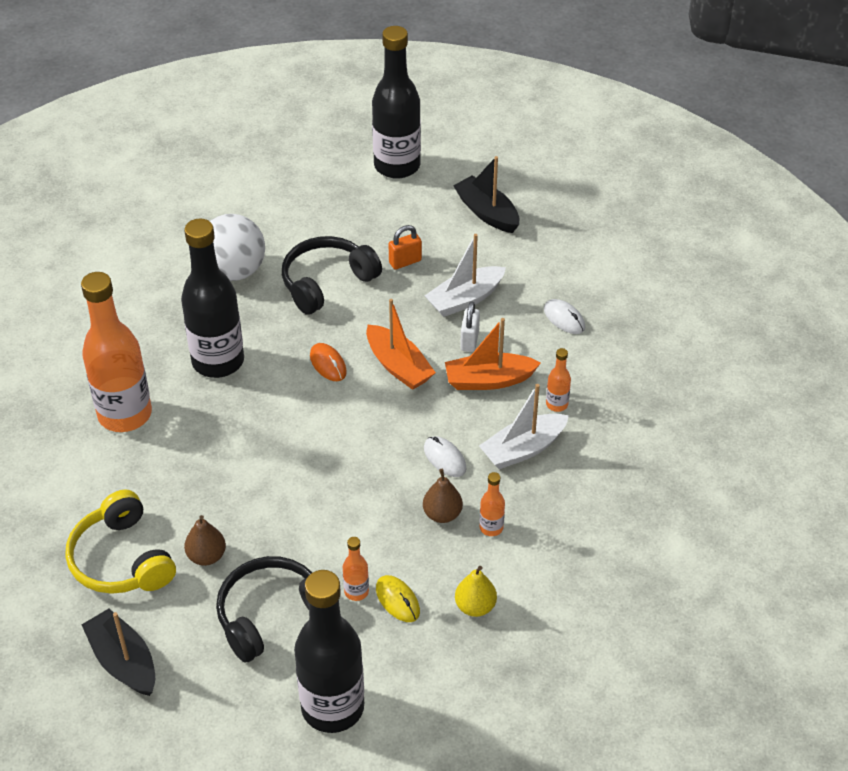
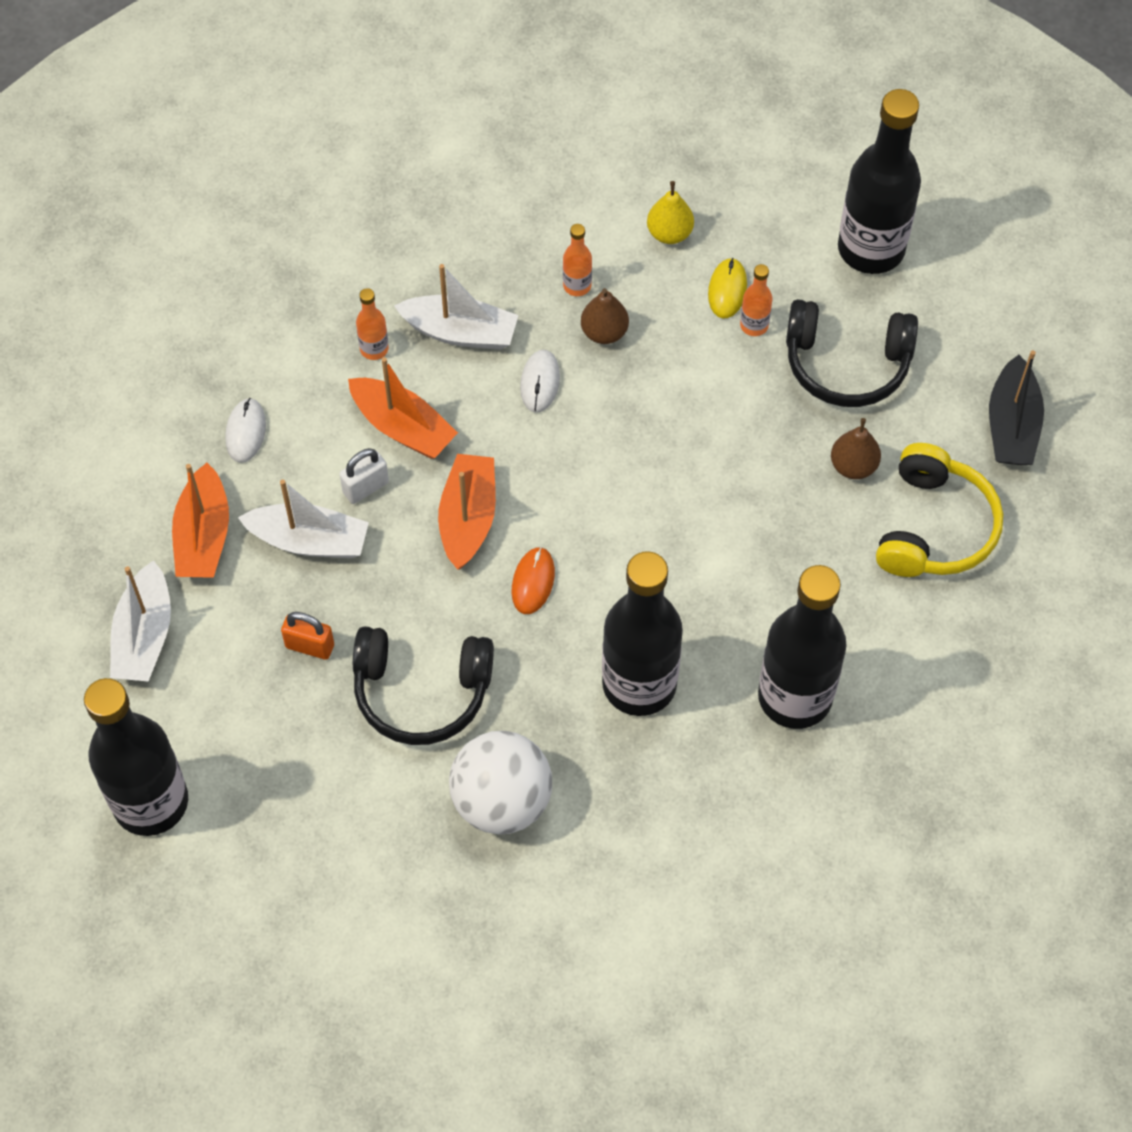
camera: 135 degrees left, 15 degrees up
orange bottle [81,272,152,432] -> black bottle [758,565,847,729]
black boat [453,156,519,233] -> white boat [110,560,171,682]
none -> orange boat [172,463,229,578]

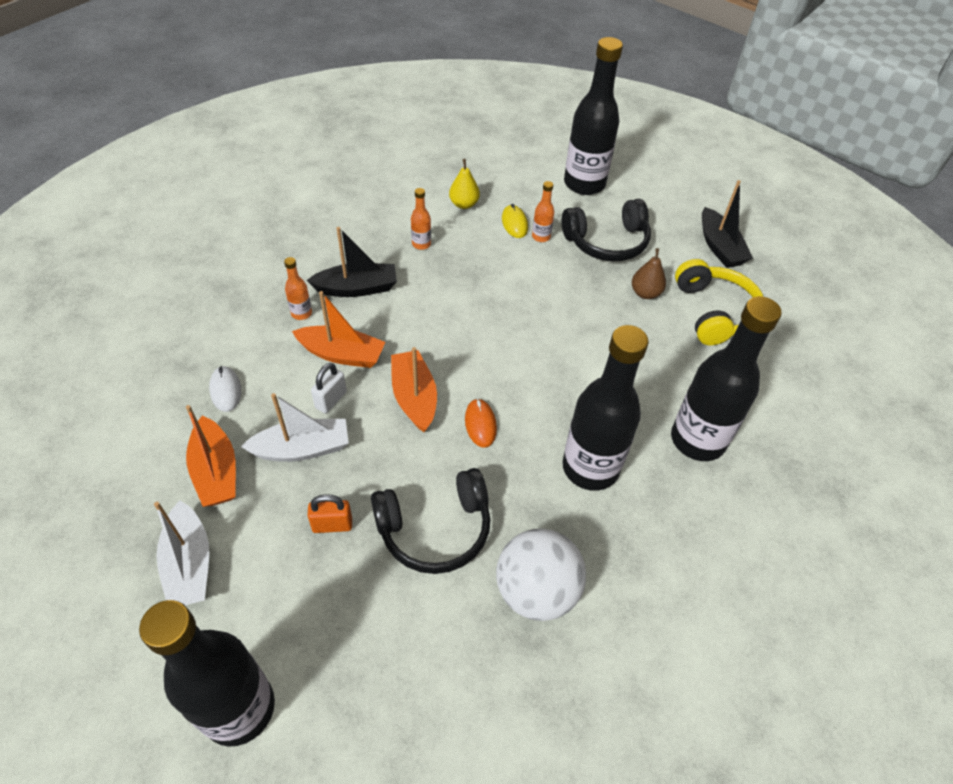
camera: 25 degrees left, 10 degrees down
white boat [394,264,519,350] -> black boat [307,227,397,297]
white mouse [520,350,560,412] -> none
brown pear [581,288,629,344] -> none

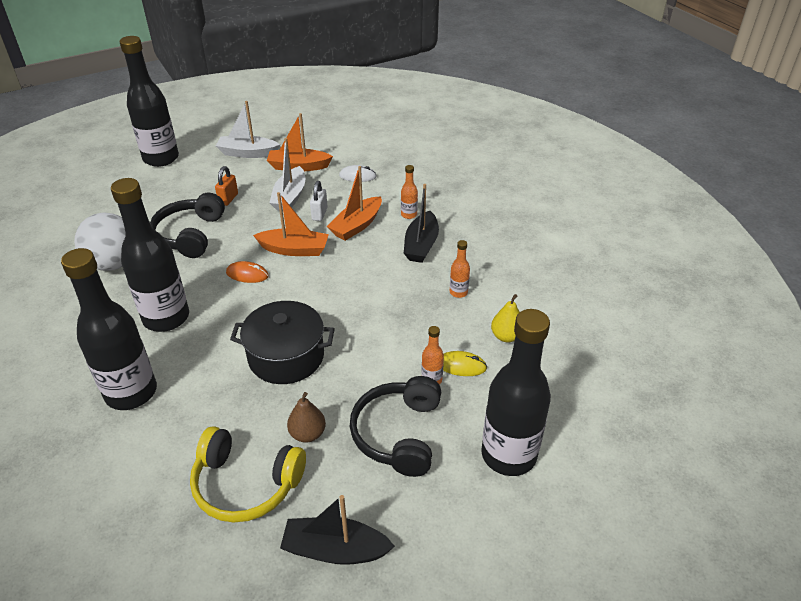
camera: 115 degrees right, 10 degrees down
white padlock [311,363,347,413] -> white padlock turned 45 degrees clockwise [310,181,328,221]
none -> black pot [230,301,335,384]

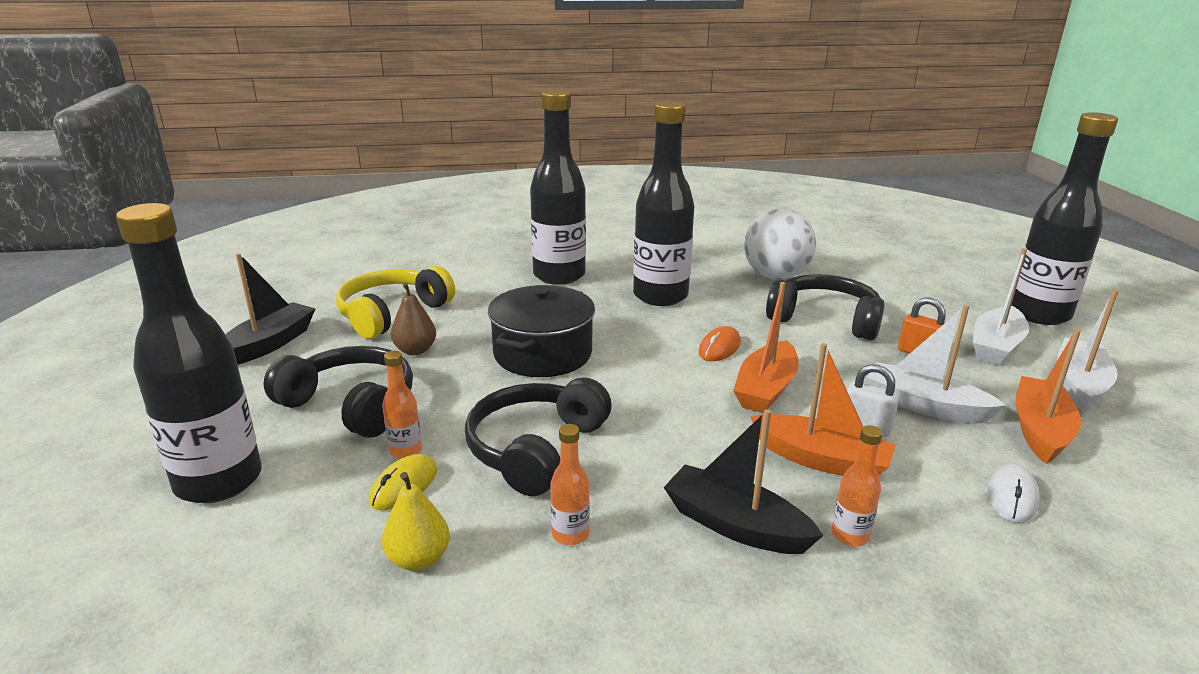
camera: 110 degrees right, 15 degrees down
orange boat [327,166,382,241] -> orange boat turned 150 degrees clockwise [751,343,896,476]
none -> black headphones [465,377,612,496]
none -> white boat [973,248,1029,365]

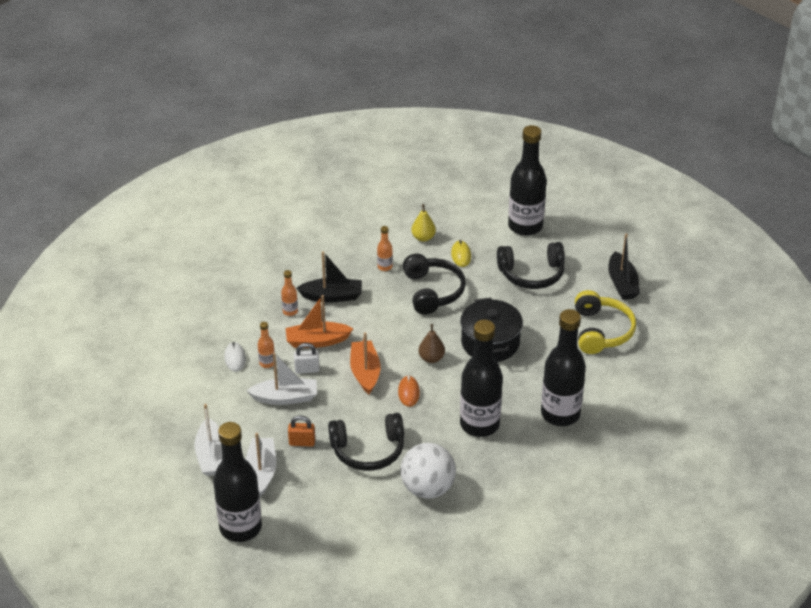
camera: 145 degrees right, 15 degrees up
orange bottle [382,351,422,459] -> orange bottle moved to [258,322,275,368]
brown pear [391,283,436,355] -> brown pear moved to [418,324,445,363]
orange boat [1016,329,1081,464] -> none

